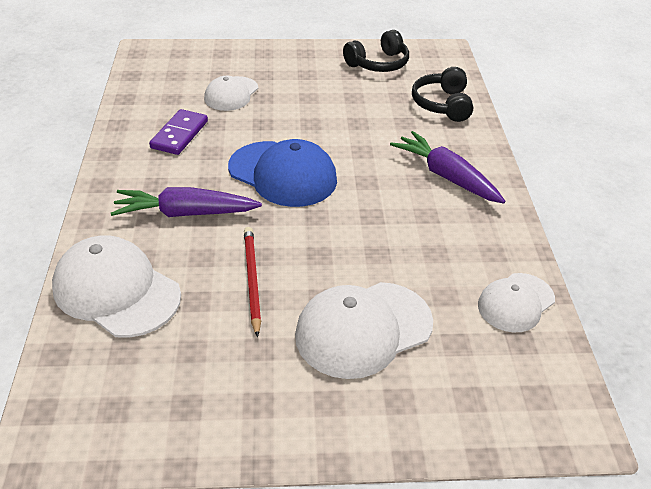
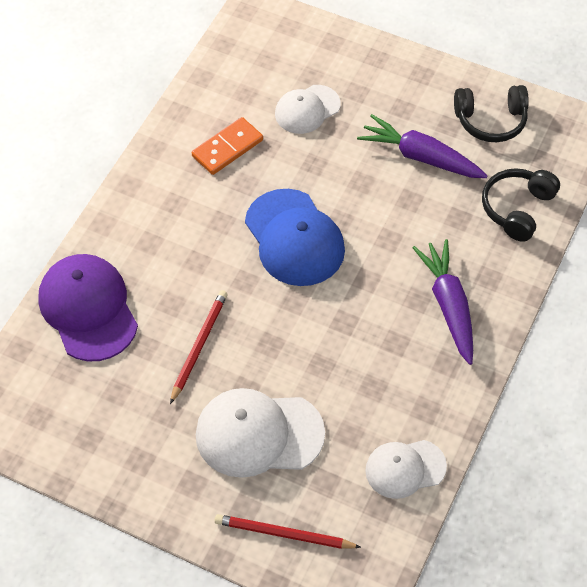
camera: 30 degrees right, 15 degrees up
white cap [52,235,181,338] -> purple cap [38,254,138,362]
purple carrot [111,187,262,217] -> purple carrot moved to [357,114,488,178]
purple domino [149,109,208,155] -> orange domino [192,117,263,175]
none -> red pencil [215,514,361,549]

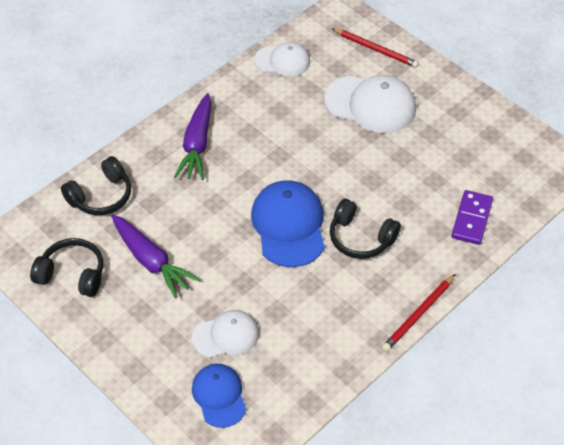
camera: 160 degrees left, 5 degrees down
purple cap [38,254,138,362] -> purple domino [451,190,493,245]
red pencil [170,290,228,404] -> red pencil moved to [382,274,455,352]
orange domino [192,117,263,175] -> none
none -> blue cap [192,364,246,428]
none -> black headphones [330,199,401,259]

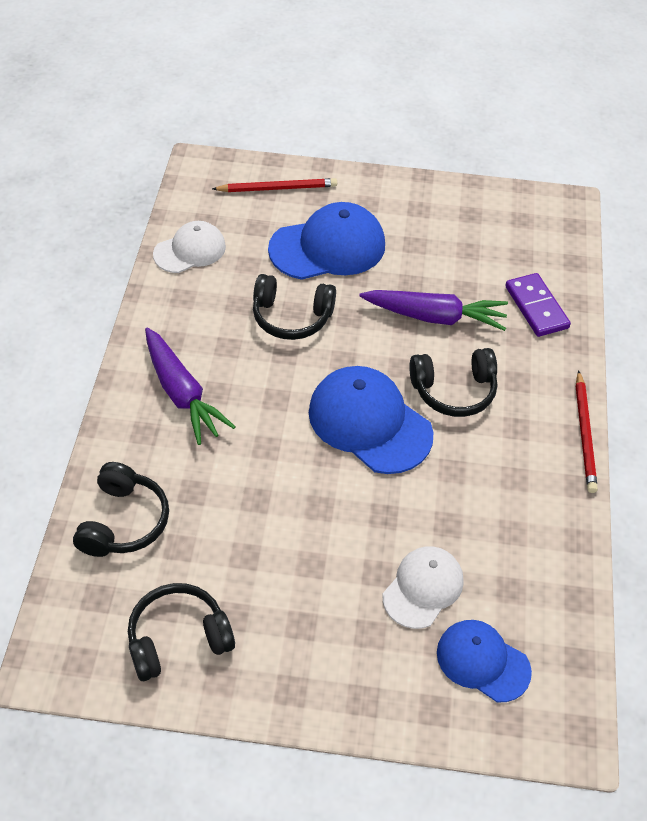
camera: 40 degrees left, 0 degrees up
purple carrot [111,214,200,299] -> purple carrot moved to [359,290,508,331]
white cap [324,75,416,133] -> blue cap [268,202,385,280]
none -> black headphones [253,274,336,340]

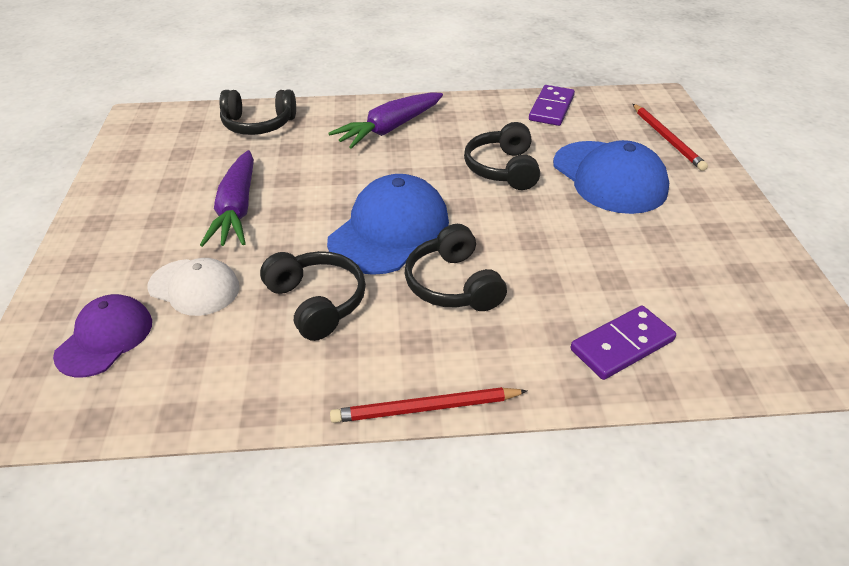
camera: 80 degrees right, 10 degrees down
black headphones [128,583,235,681] -> black headphones moved to [260,251,366,341]
white cap [153,221,226,273] -> purple domino [529,85,575,126]
purple carrot [359,290,508,331] -> purple carrot moved to [200,150,254,247]
blue cap [437,620,532,702] -> purple cap [53,294,152,377]

